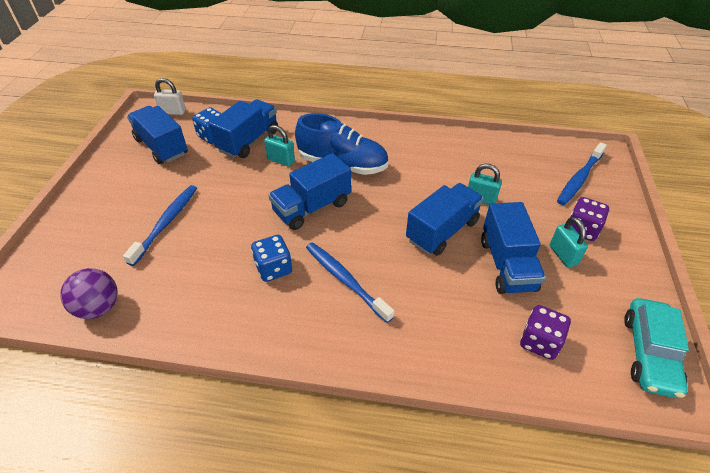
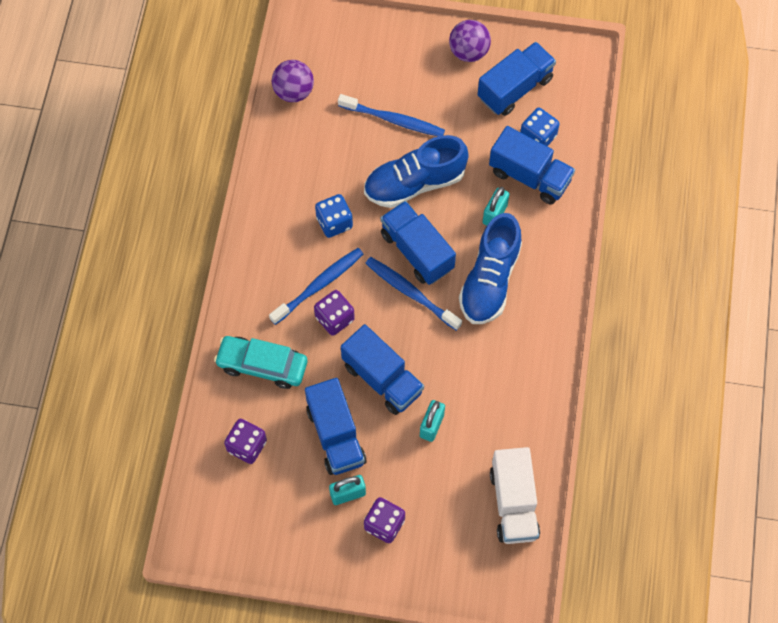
camera: 90 degrees right, 20 degrees up
white padlock [154,78,186,115] -> none
blue truck [481,202,546,294] -> blue truck turned 105 degrees counterclockwise [305,378,366,475]
blue toothbrush [557,142,607,205] -> blue toothbrush moved to [365,257,462,331]
turquoise car [624,298,689,398] -> turquoise car moved to [214,336,307,389]
none -> purple dice [314,290,355,336]
none -> blue shoe [364,135,469,208]
none -> purple ball [449,20,491,62]
none -> white truck [490,447,540,544]

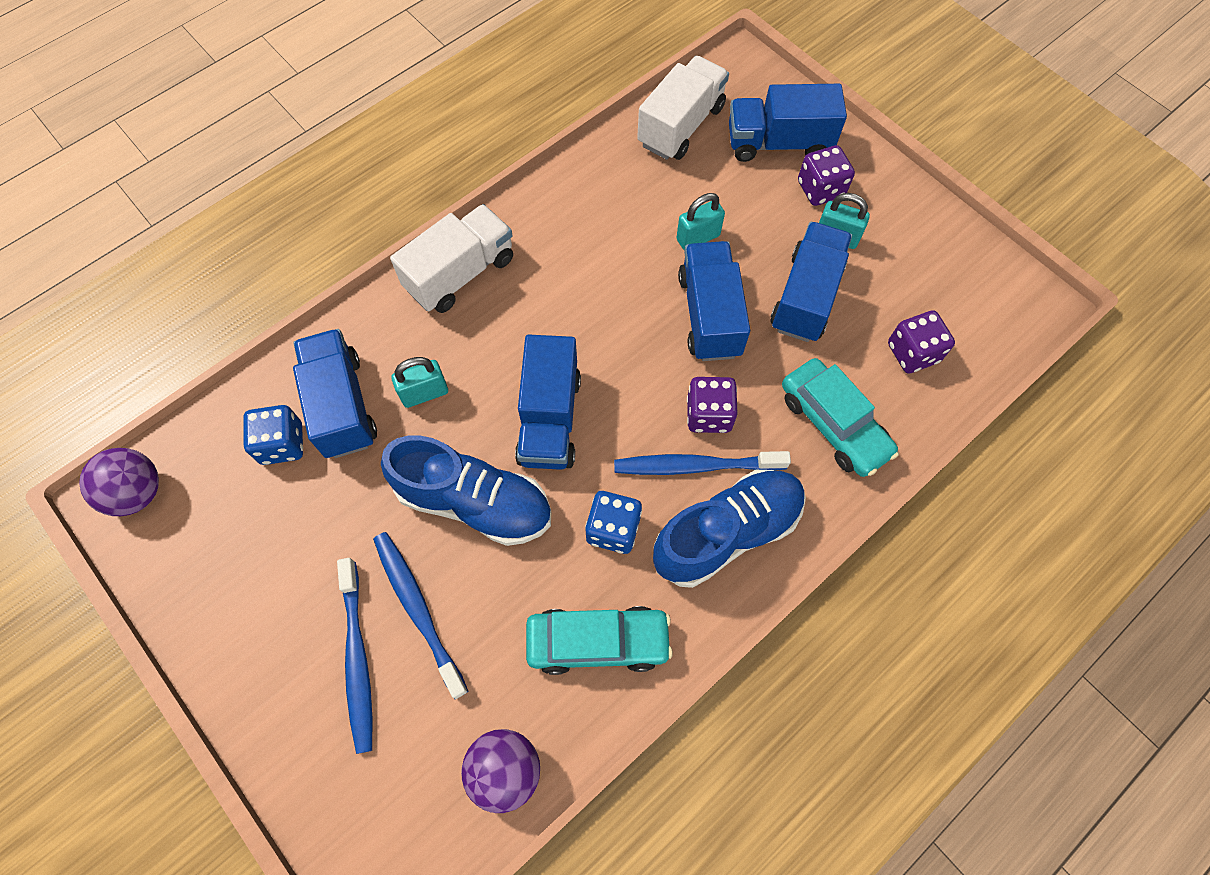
camera: 140 degrees left, 0 degrees up
blue toothbrush [365,257,462,331] -> blue toothbrush moved to [337,558,373,754]
purple ball [449,20,491,62] -> purple ball moved to [79,448,159,516]
blue shoe [459,213,522,324] -> blue shoe moved to [653,470,806,588]
blue truck [478,42,556,116] -> blue truck moved to [729,84,847,162]
none -> white truck [390,204,513,313]
none -> turquoise car [526,606,673,675]

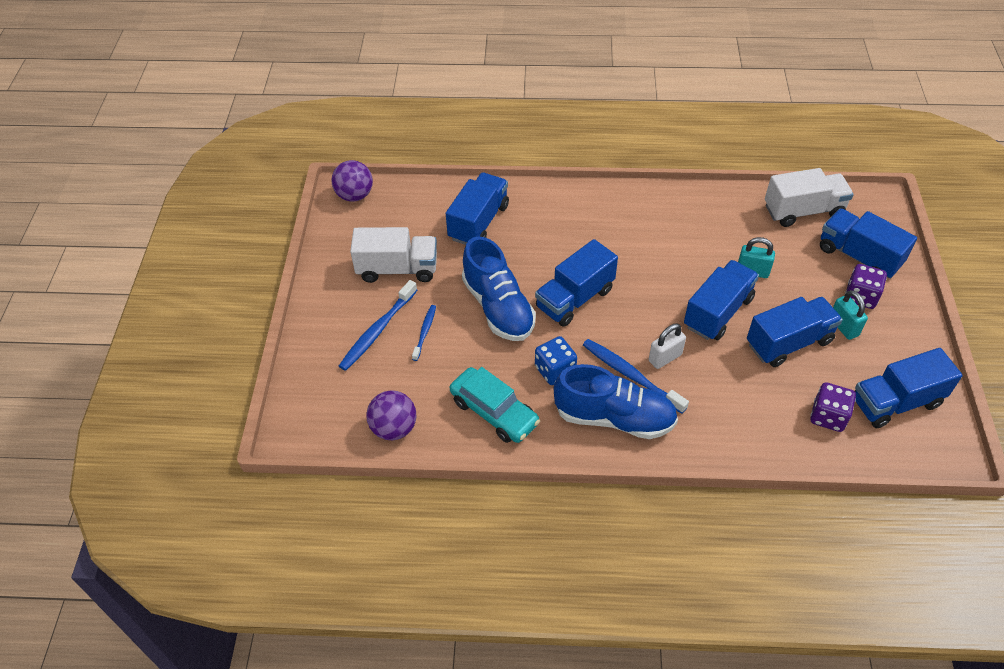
camera: 45 degrees right, 15 degrees down
blue dice [243,405,303,465] -> none
blue toothbrush [373,532,468,699] -> blue toothbrush [412,305,436,361], size x0.58
white truck [390,204,513,313] -> white truck moved to [350,227,437,283]
turquoise padlock [391,357,448,408] -> none
purple dice [687,377,738,433] -> white padlock [649,324,686,369]
turquoise car [782,358,899,477] -> none
none -> blue truck [855,348,963,428]

